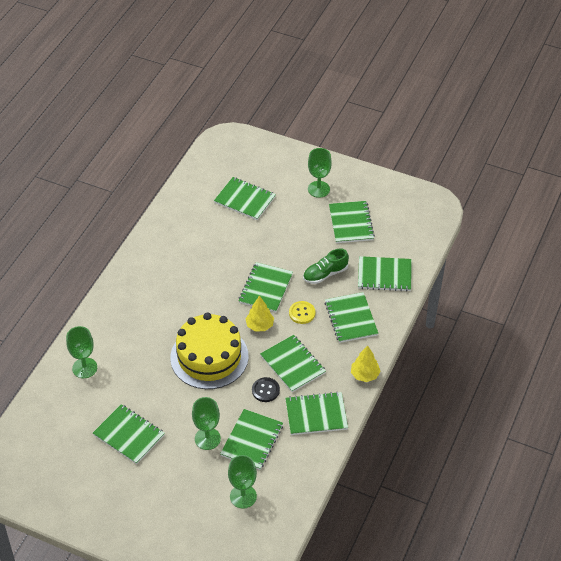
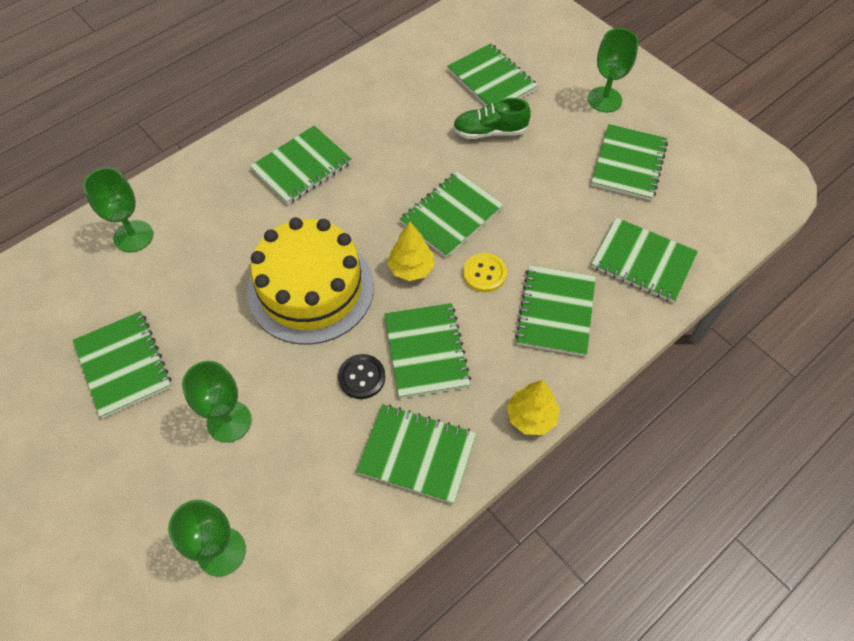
camera: 25 degrees right, 10 degrees up
green notebook [220,409,283,470] -> green notebook moved to [250,125,352,205]
green shoe [303,249,349,284] -> green shoe moved to [453,98,531,139]

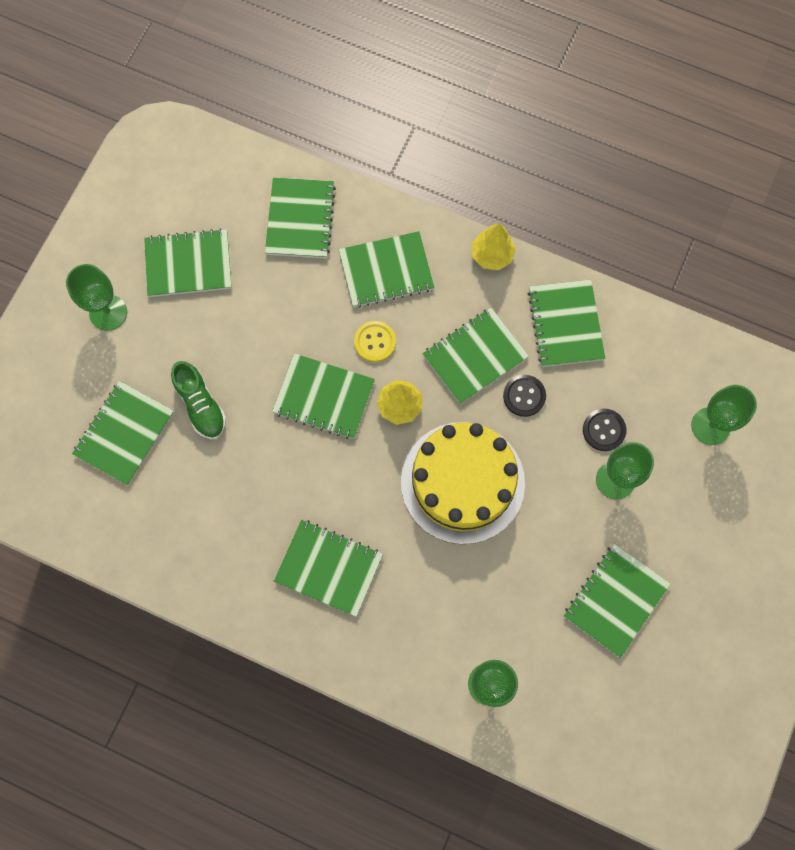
camera: 115 degrees left, 15 degrees up
none -> black button [583,409,626,451]

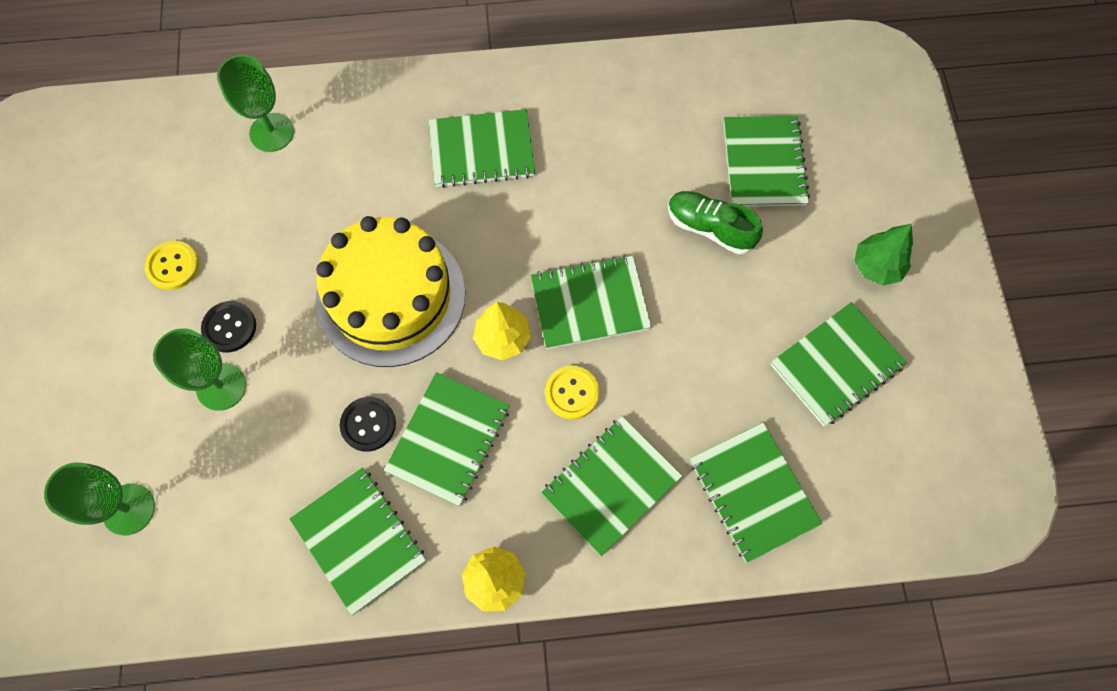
camera: 150 degrees right, 5 degrees down
green goblet [66,264,127,331] -> green tree [854,224,913,286]
green notebook [564,543,671,658] -> yellow button [145,241,199,290]
black button [583,409,626,451] -> black button moved to [201,301,256,352]

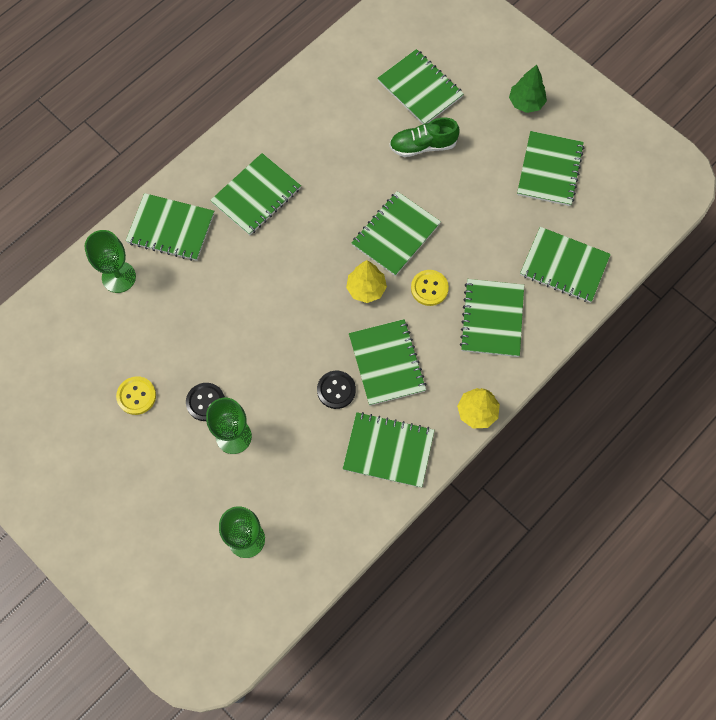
camera: 40 degrees left, 0 degrees up
yellow cake [316,216,466,367] -> none
none -> green notebook [126,193,214,261]

